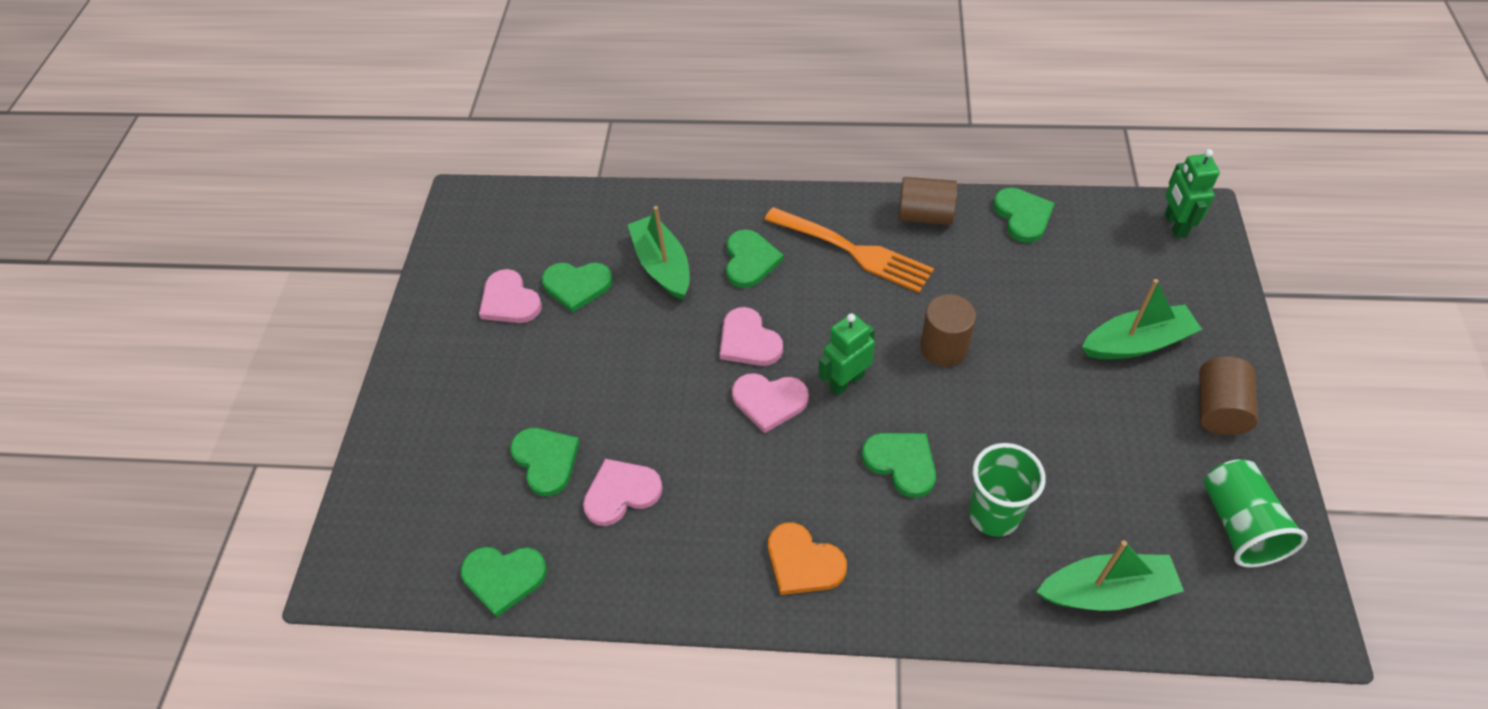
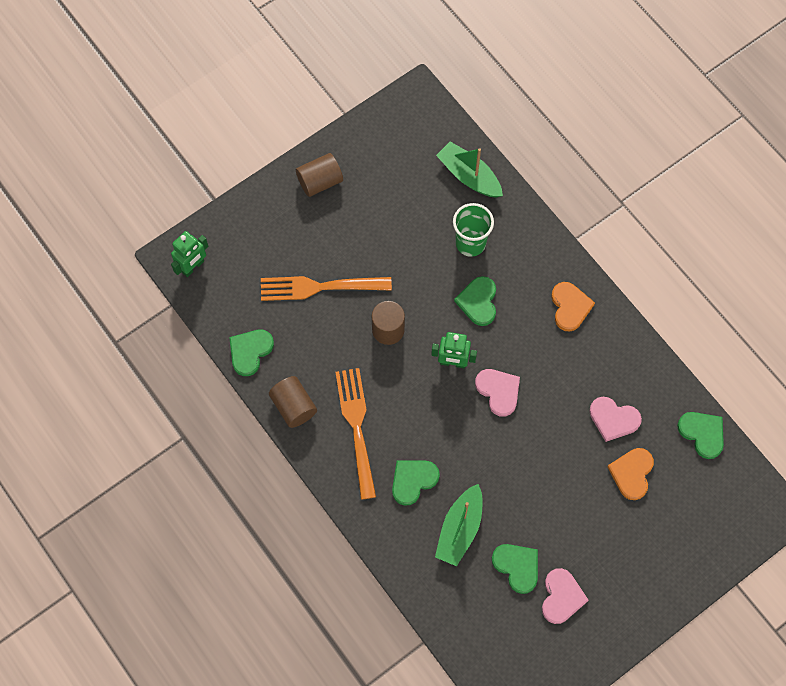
camera: 135 degrees left, 15 degrees up
green heart [510,428,580,496] -> orange heart [607,448,654,500]
pink heart [720,307,783,366] -> none
green boat [1082,279,1202,359] -> none
green cup [1204,459,1308,568] -> none
none -> orange fork [261,276,392,301]

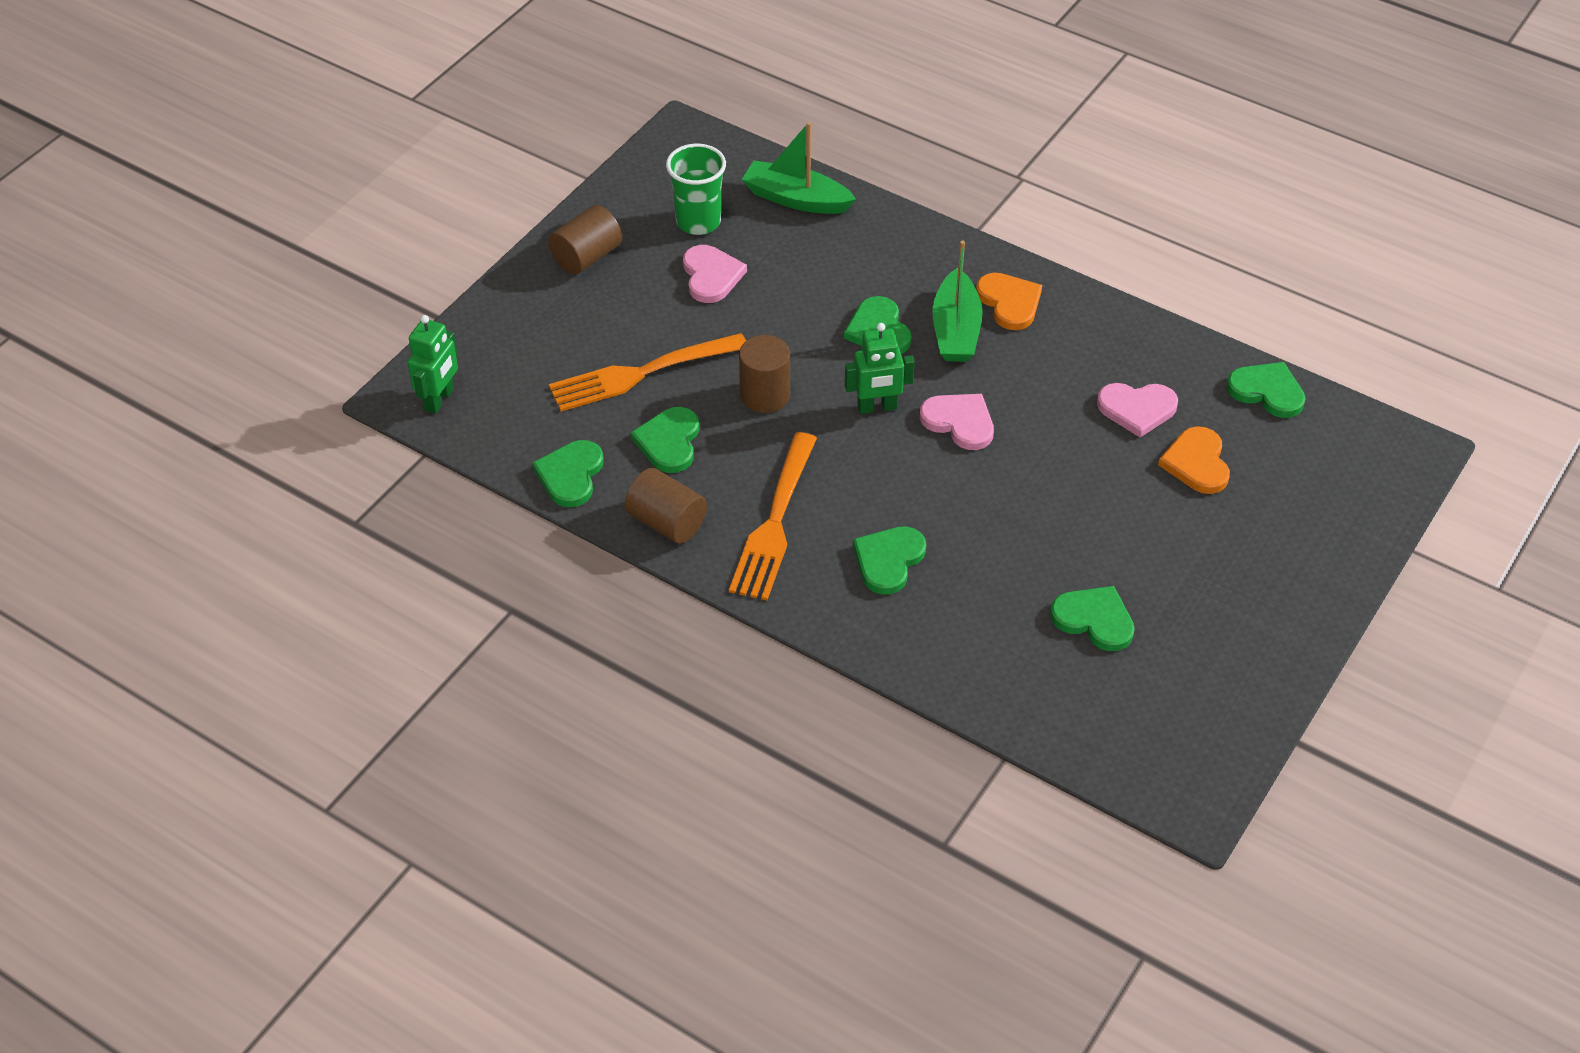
camera: 20 degrees left, 20 degrees down
orange fork [335,368,376,500] -> orange fork turned 135 degrees counterclockwise [729,432,817,600]
green boat [435,484,482,566] -> green boat moved to [932,241,982,362]
green cup [453,203,494,257] -> green cup moved to [666,144,726,235]
pink heart [542,568,589,624] -> pink heart moved to [683,245,747,303]
none -> green heart [630,407,699,473]

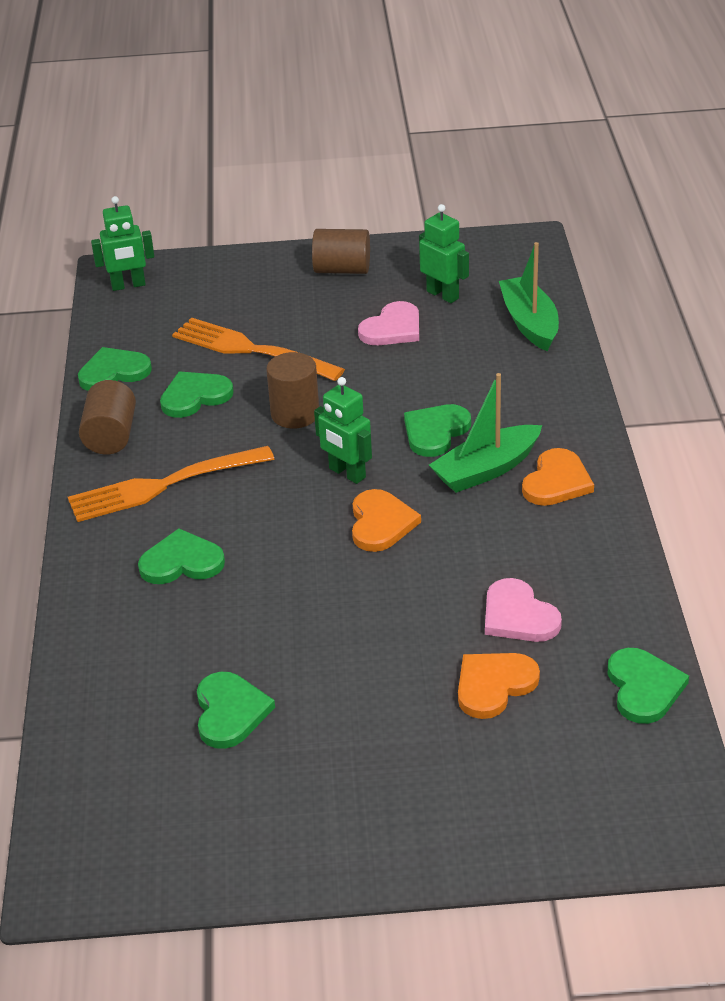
camera: 55 degrees right, 10 degrees down
green cup [666,144,726,235] -> green robot [419,204,469,303]
pink heart [920,394,994,450] -> orange heart [352,489,421,552]

